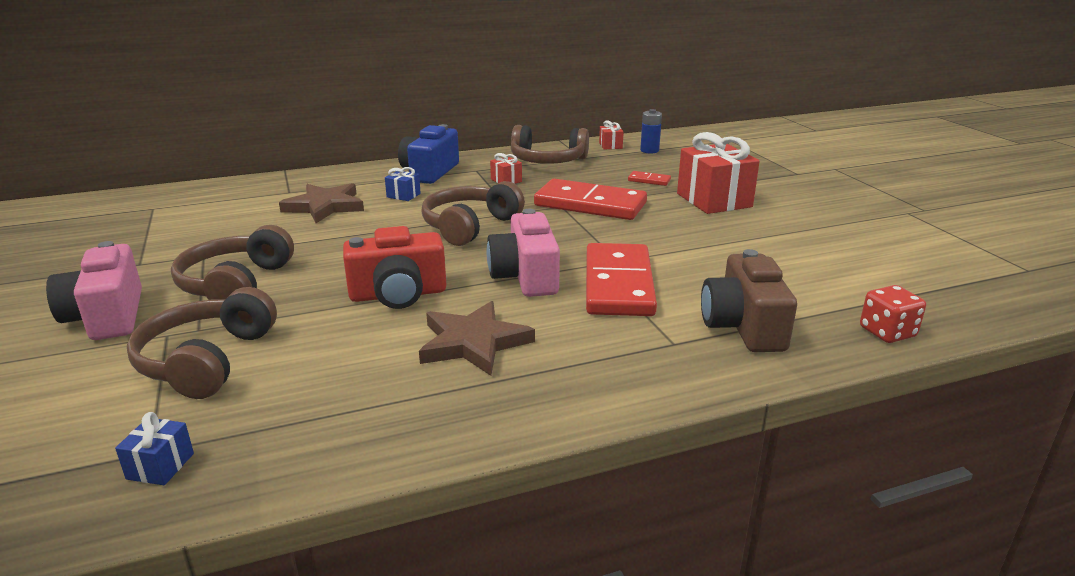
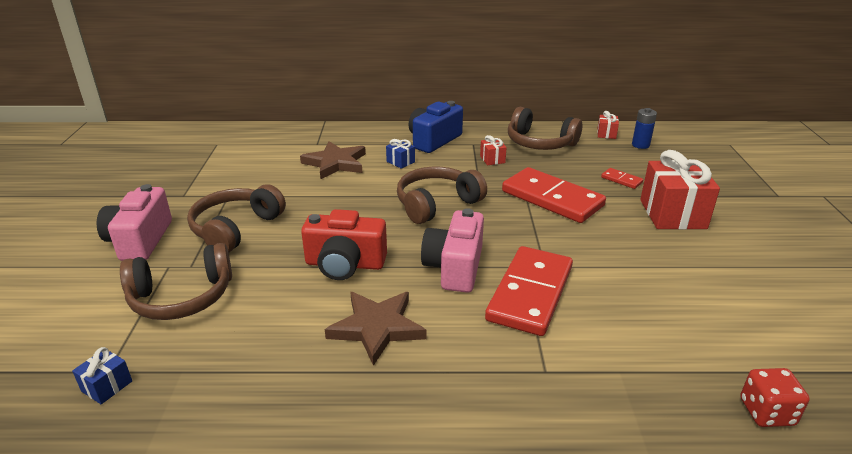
camera: 20 degrees right, 5 degrees up
brown headphones [127,287,277,399] -> brown headphones turned 135 degrees counterclockwise [120,243,232,320]
brown camera [701,249,797,352] -> none

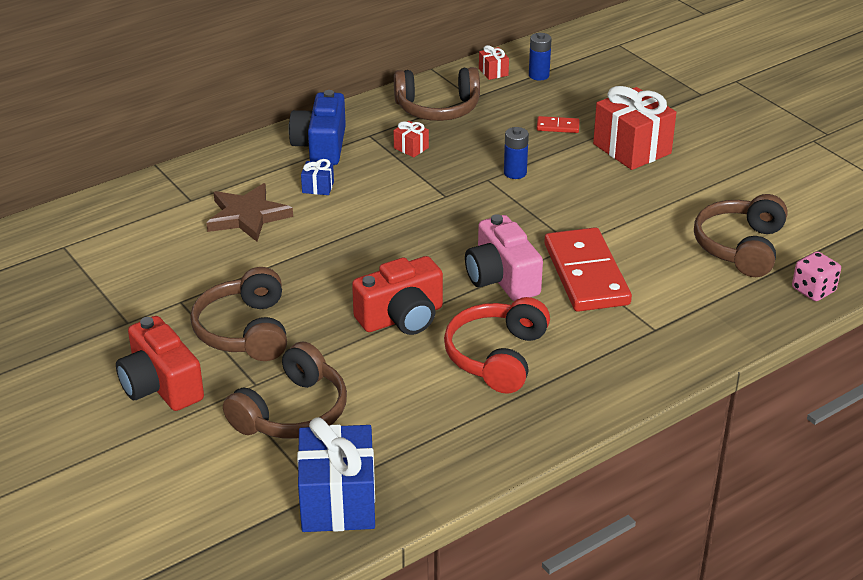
camera: 35 degrees left, 5 degrees up
blue gift [72,347,132,404] -> blue gift [297,417,375,532], size x2.24
pink camera [97,184,172,261] -> red camera [116,316,204,411]
brown star [325,292,426,366] -> red headphones [444,297,550,394]
brown headphones [397,167,487,224] -> brown headphones moved to [694,194,788,277]
red domino [502,167,606,223] -> blue battery [504,127,529,179]
red dice [741,368,810,427] -> pink dice [792,251,841,301]

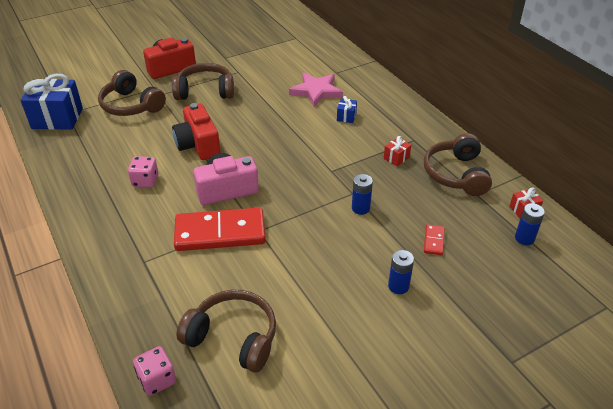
camera: 95 degrees right, 5 degrees up
brown star [206,183,293,242] -> pink star [289,72,343,107]
blue camera [289,90,346,165] -> none
red headphones [444,297,550,394] -> pink dice [128,156,158,187]
red gift [593,86,676,170] -> blue battery [388,250,414,294]

